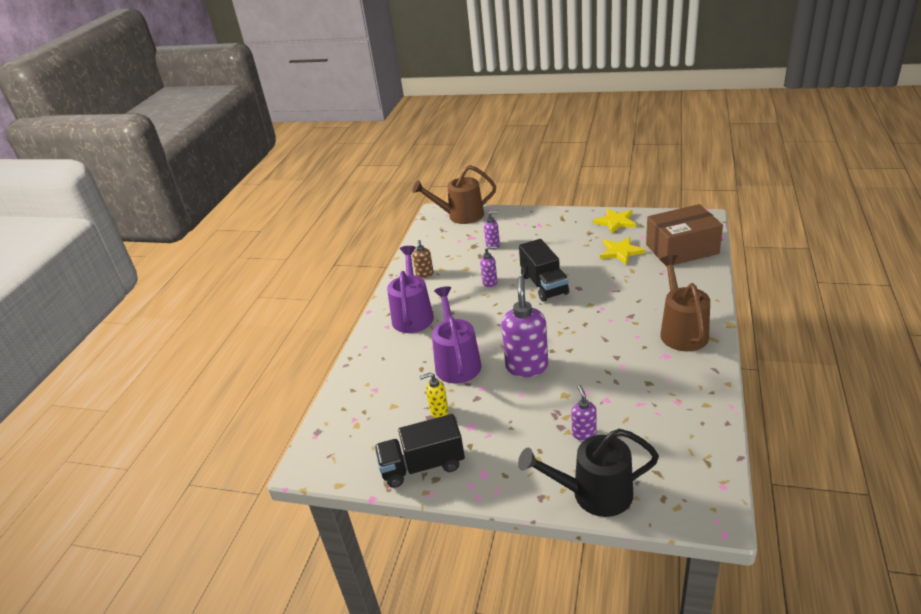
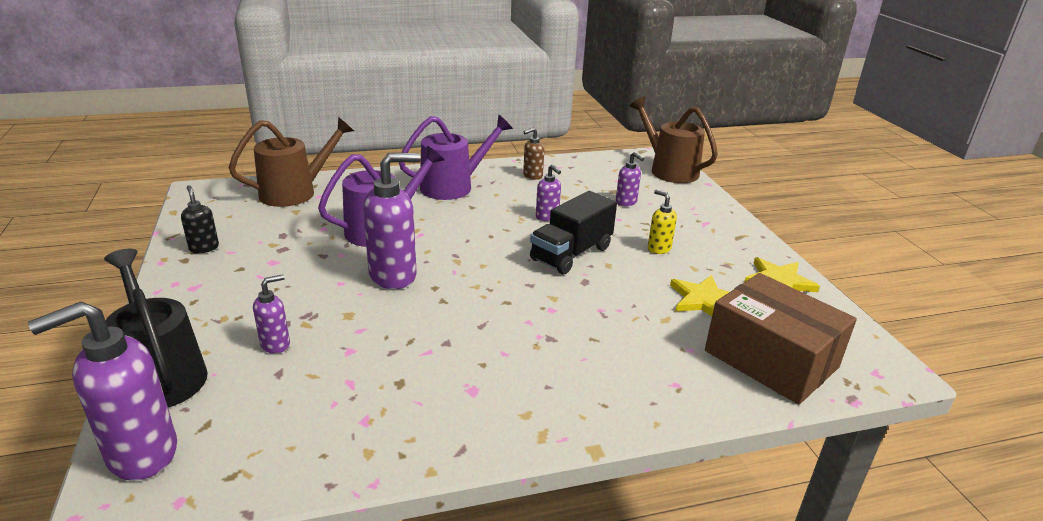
camera: 55 degrees right, 5 degrees down
black truck [374,414,465,488] -> black soap dispenser [181,185,219,253]
yellow soap dispenser [419,372,449,418] -> yellow soap dispenser moved to [648,190,677,254]
brown watering can [660,255,710,351] -> brown watering can moved to [229,117,354,207]
none -> purple soap dispenser [28,301,177,481]

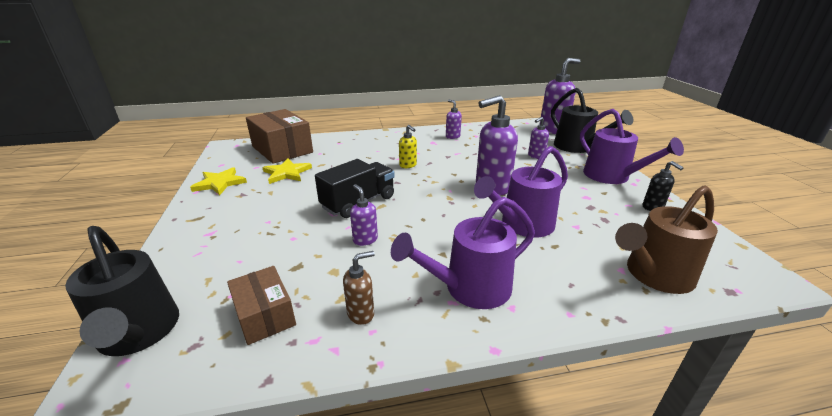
camera: 175 degrees left, 0 degrees up
purple soap dispenser [616,152,644,206] -> purple soap dispenser moved to [446,100,462,139]
brown watering can [629,96,718,183] -> black watering can [65,226,179,356]
yellow soap dispenser [648,190,677,254] -> yellow soap dispenser moved to [399,125,417,168]
none -> brown box [227,266,296,345]
none -> purple watering can [580,109,684,184]

